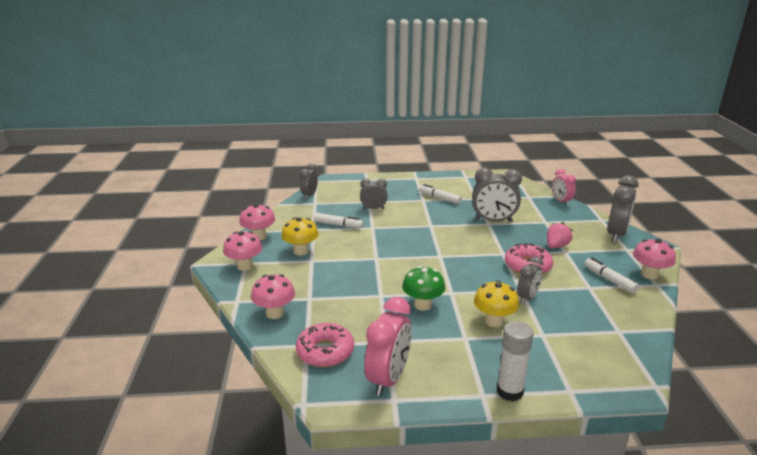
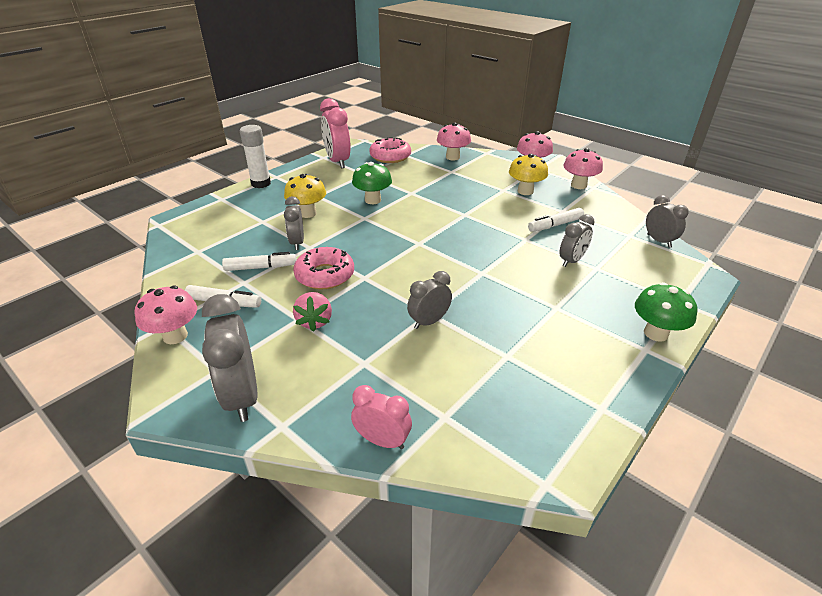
camera: 135 degrees right, 10 degrees up
white marker [419,184,462,204] -> white marker moved to [222,252,297,271]
grey clock [472,168,522,222] -> grey clock [407,271,452,329], size x0.61
none -> green mushroom [635,282,697,342]

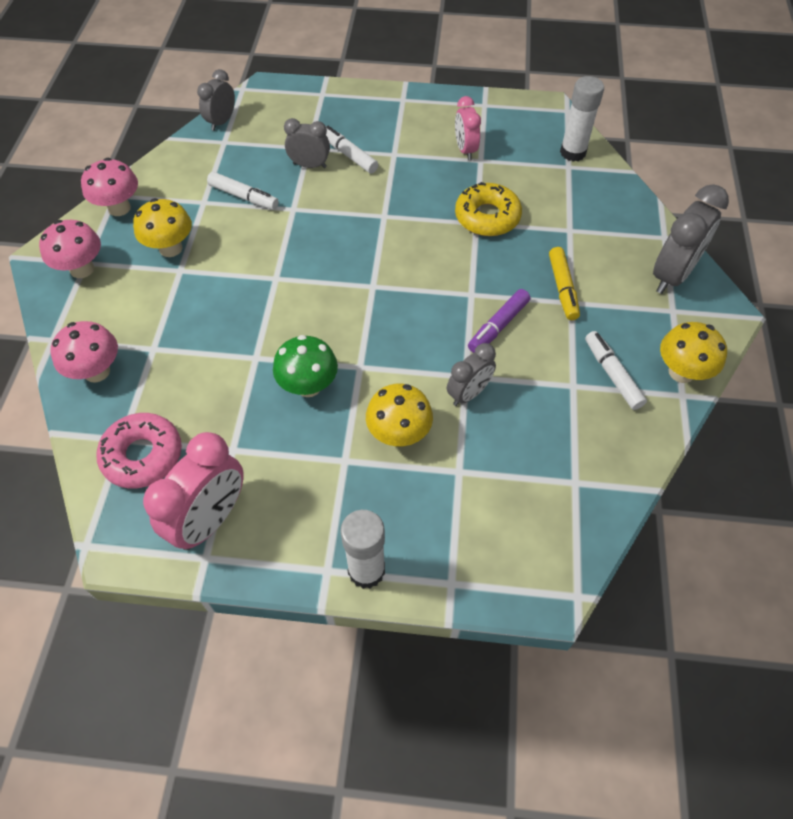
camera: 125 degrees left, 20 degrees up
pink mushroom [135,286,197,344] -> yellow mushroom [660,322,727,383]
white marker [222,252,297,271] -> white marker moved to [326,126,378,173]
pink donut [293,247,354,290] -> purple marker [468,289,530,353]
pink strawberry [293,292,332,332] -> yellow marker [549,247,580,320]
pink clock [351,385,412,449] -> pink clock moved to [455,96,481,160]
grey clock [407,271,452,329] -> yellow donut [455,182,522,236]
green mushroom [635,282,697,342] -> none
none -> white glue stick [560,76,604,162]

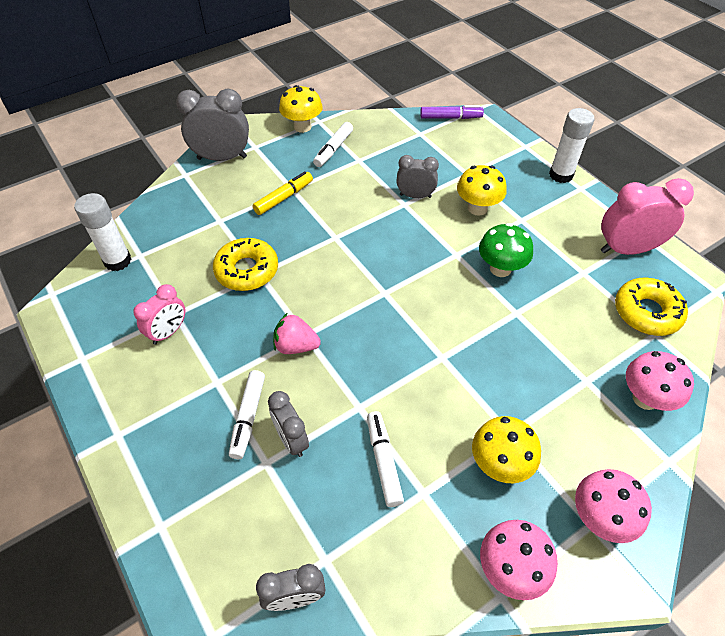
camera: 130 degrees left, 5 degrees down
pink donut [96,413,182,489] -> yellow donut [615,278,688,336]
purple marker [468,289,530,353] -> purple marker moved to [420,105,484,119]
none -> pink strawberry [273,313,321,354]

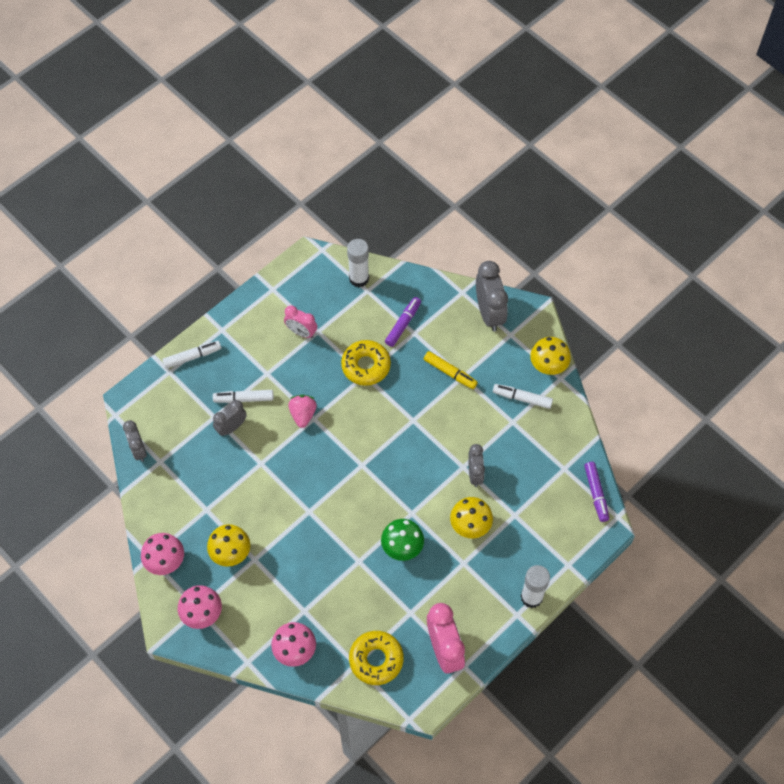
camera: 80 degrees right, 10 degrees up
white marker [367,411,404,507] -> white marker moved to [162,341,221,369]
none -> purple marker [385,297,421,347]

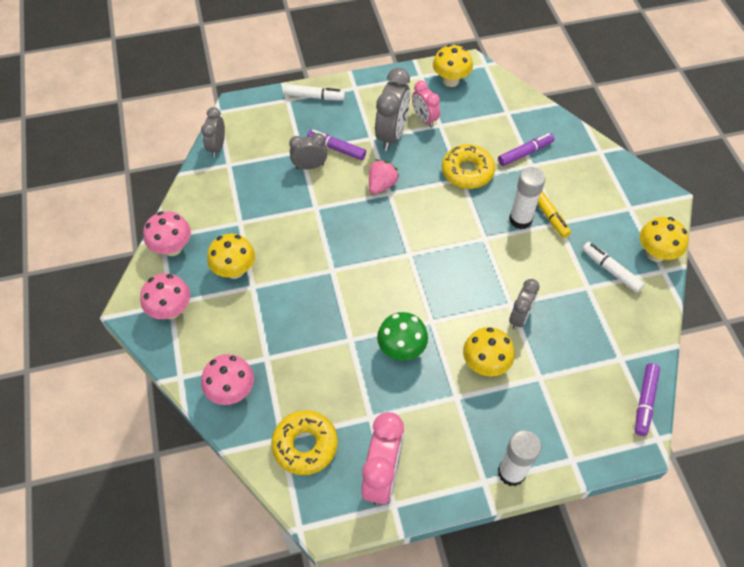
camera: 30 degrees right, 5 degrees down
white marker [213,390,274,403] -> purple marker [307,129,366,160]
white glue stick [347,239,369,287] -> white glue stick moved to [509,167,545,229]
grey clock [476,261,508,332] -> grey clock moved to [375,68,410,151]
none -> yellow mushroom [433,44,473,87]

